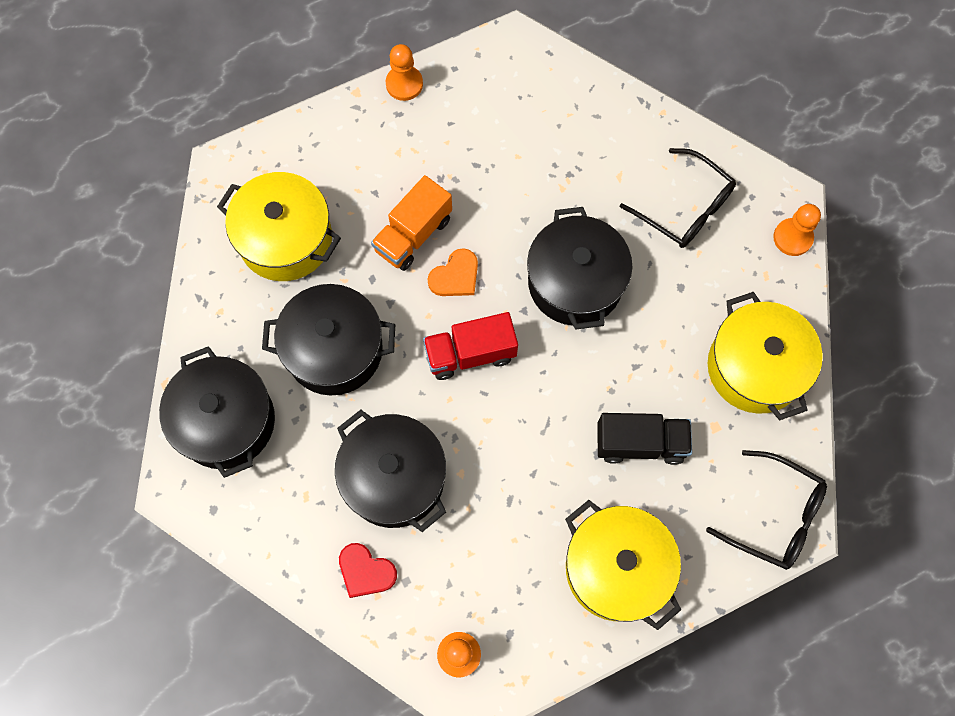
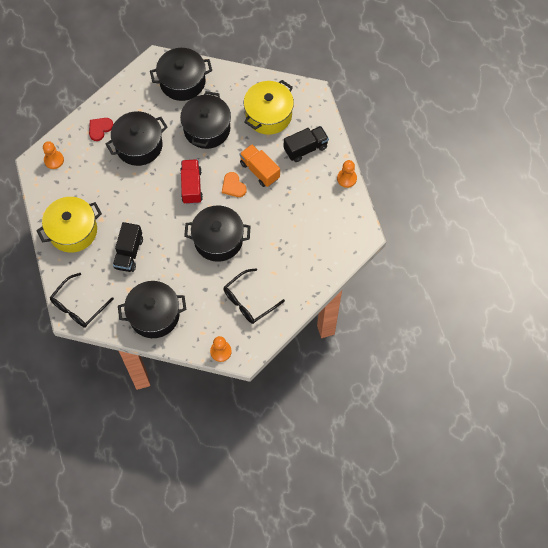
camera: 100 degrees right, 5 degrees down
yellow pot [708,292,823,420] -> black pot [118,281,186,338]
none -> black truck [284,126,329,162]

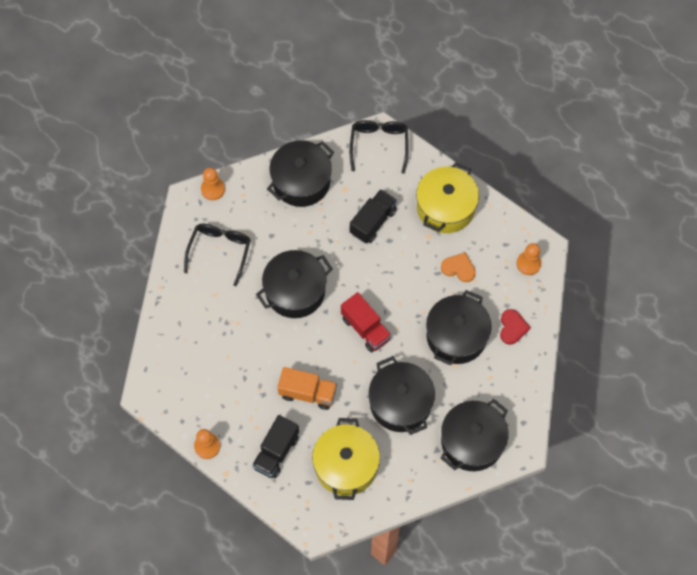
camera: 145 degrees right, 0 degrees up
black truck [113,222,143,272] -> black truck turned 60 degrees clockwise [350,189,397,244]
orange heart [222,172,247,197] -> orange heart moved to [441,252,476,282]

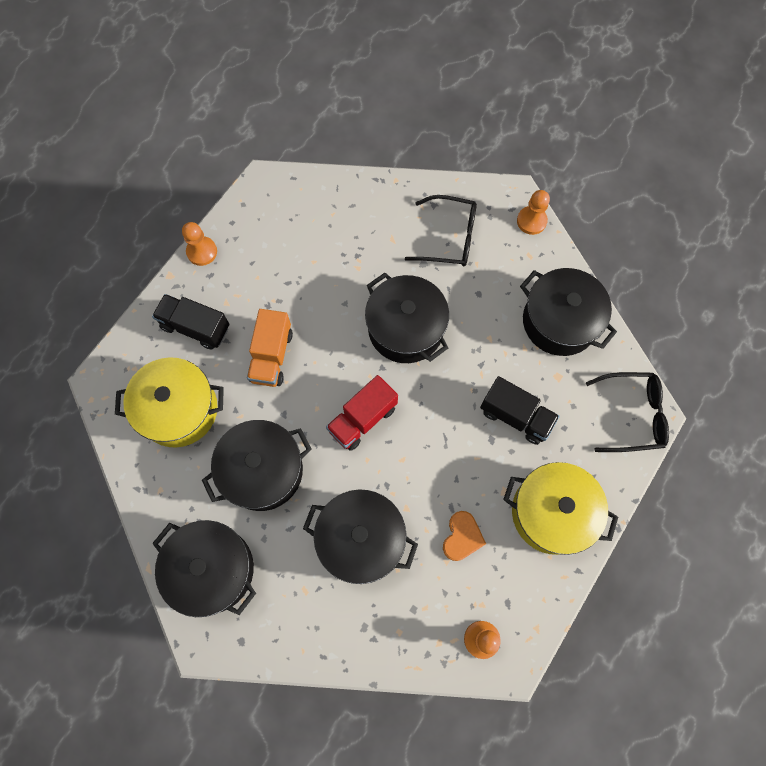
camera: 85 degrees right, 5 degrees up
red heart [500,309,531,345] -> none

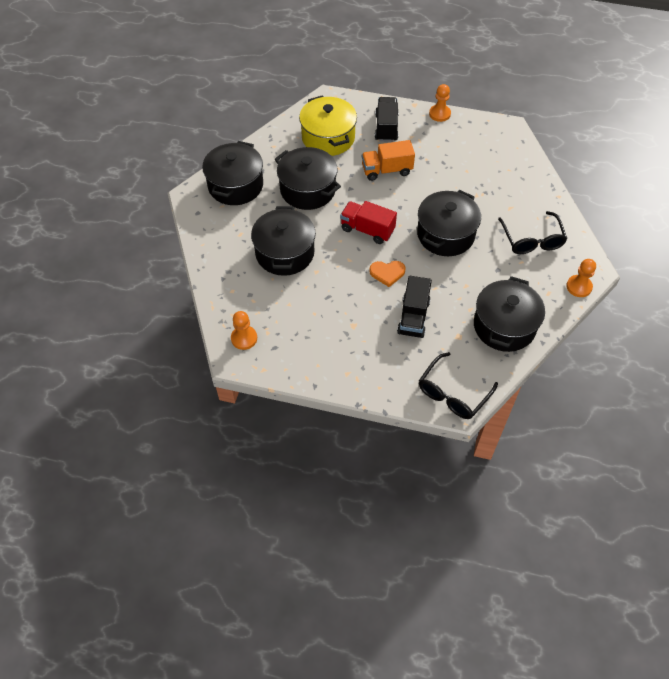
camera: 70 degrees right, 15 degrees down
orange heart [443,511,486,561] -> orange heart moved to [369,261,406,287]
yellow pot [503,462,618,555] -> none
black glasses [586,372,669,452] -> black glasses turned 60 degrees clockwise [419,352,498,419]

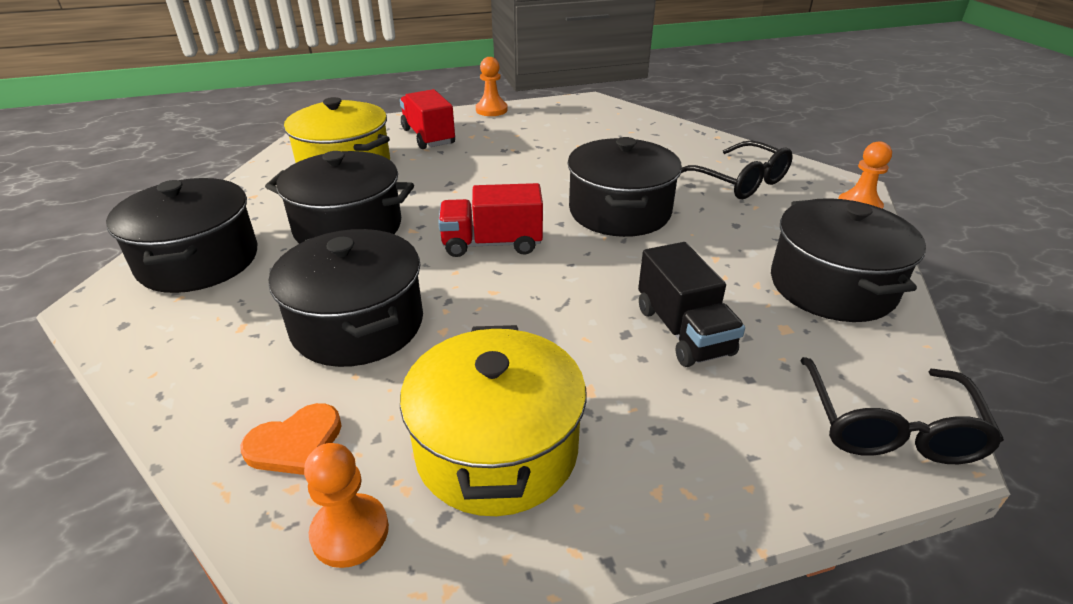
camera: 30 degrees left, 20 degrees down
orange truck [362,140,415,181] -> none
orange heart [369,261,406,287] -> orange heart moved to [240,403,341,475]
black truck [375,97,399,142] -> red truck [400,89,455,149]
none -> yellow pot [400,325,586,516]

